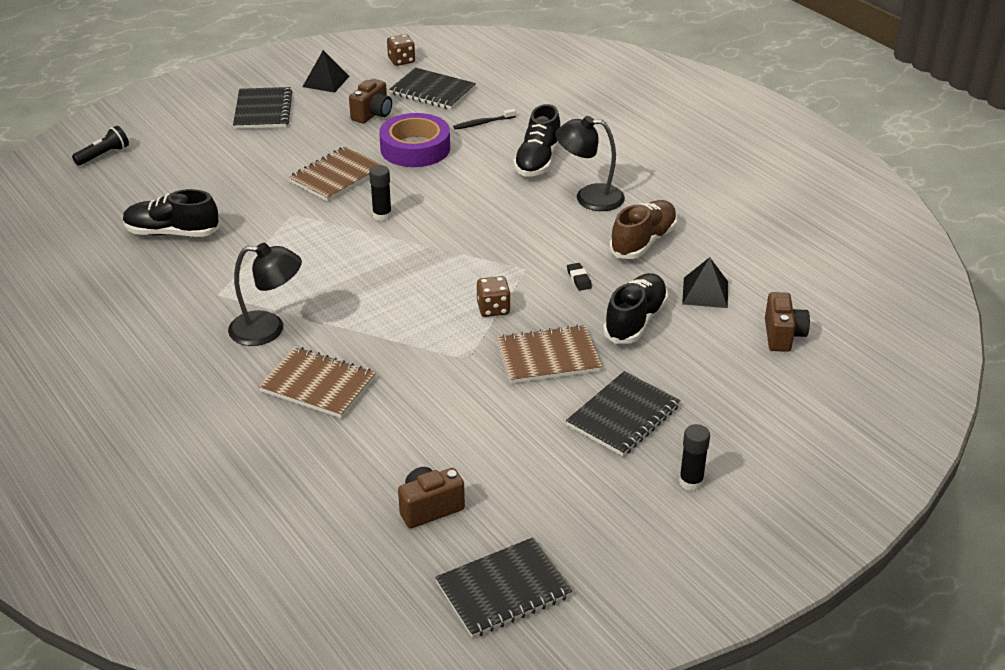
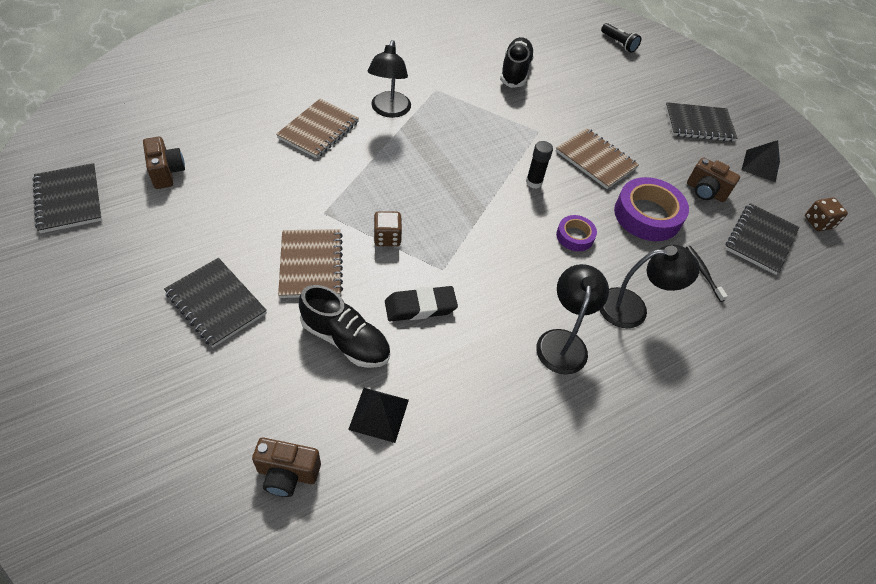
camera: 90 degrees right, 15 degrees up
black shoe [513,104,560,177] -> black lamp [600,245,700,328]
black eraser [567,263,592,291] -> black eraser [385,286,458,321], size x1.95
brown shoe [609,200,677,259] -> none
black glue stick [679,424,710,491] -> none
none -> purple tape [556,215,597,251]

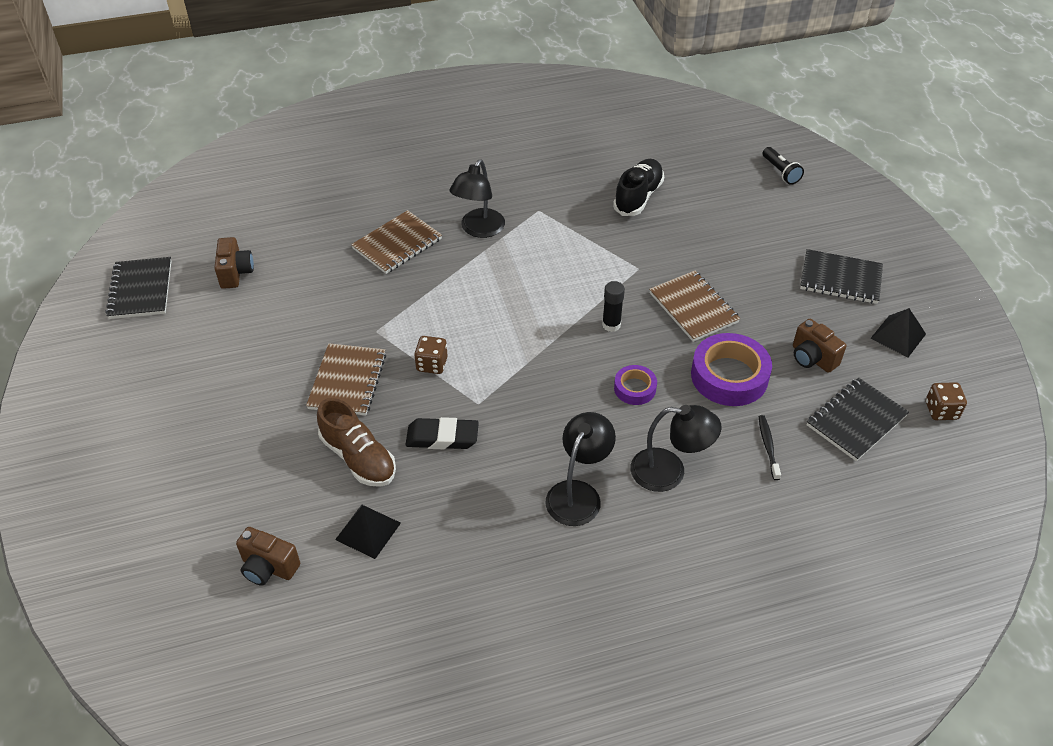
camera: 20 degrees right, 5 degrees down
black notebook [164,258,267,348] -> none
black shoe [299,285,390,368] -> brown shoe [317,398,396,487]

